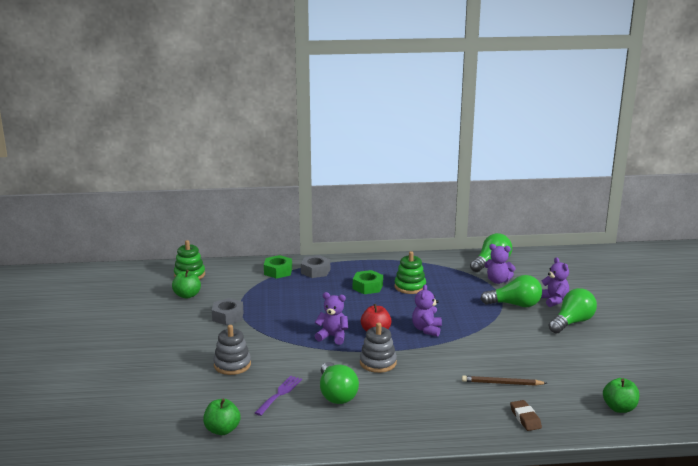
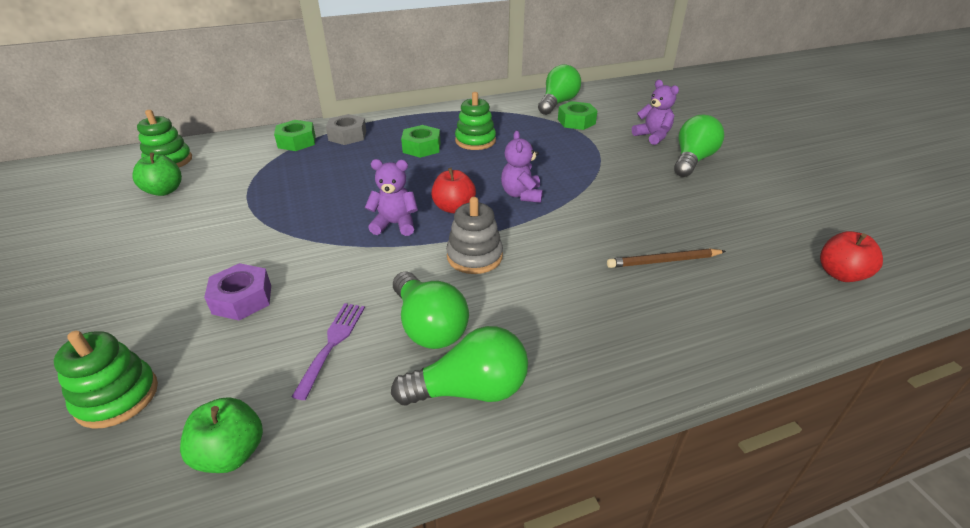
camera: 15 degrees left, 15 degrees up
grey nut [212,298,244,325] -> none
grey stacking toy [213,325,251,375] -> purple nut [204,263,271,321]
green light bulb [481,275,542,307] -> green light bulb moved to [391,326,528,406]
purple teddy bear [485,244,516,284] -> green nut [558,101,597,130]
brown eraser [510,400,542,431] -> none
green apple [603,378,639,413] -> red apple [820,231,883,282]
none -> green stacking toy [54,331,158,429]

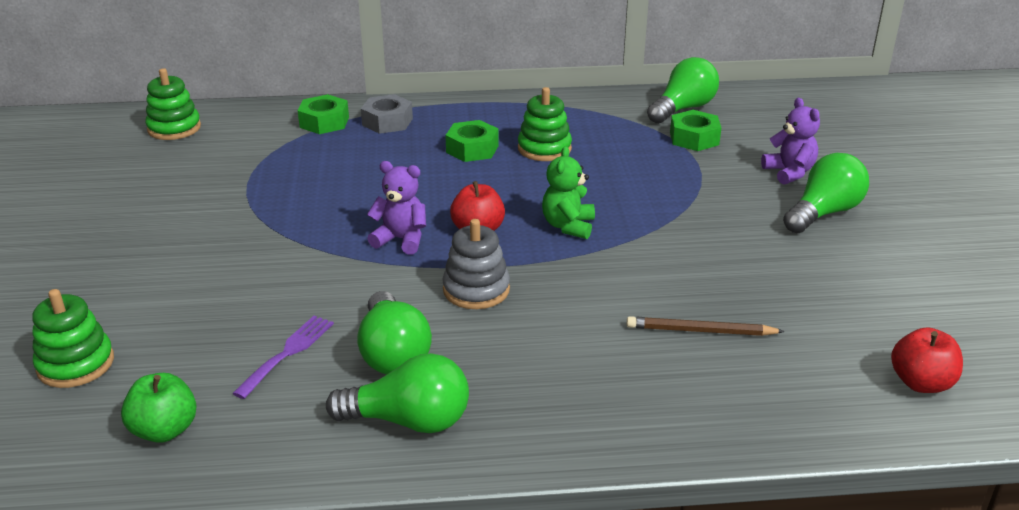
camera: 15 degrees right, 5 degrees down
green apple [133,152,182,196] -> none
purple nut [204,263,271,321] -> none
purple teddy bear [501,131,543,203] -> green teddy bear [542,146,595,239]

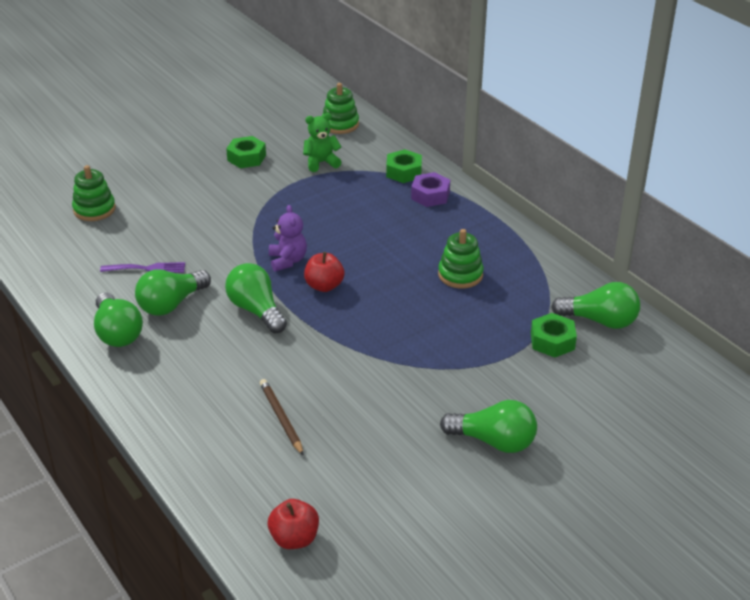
camera: 60 degrees right, 5 degrees up
green apple [121,373,197,443] -> none
grey nut [361,94,413,134] -> purple nut [411,172,450,207]
grey stacking toy [443,219,510,309] -> green light bulb [225,263,287,333]
green nut [445,120,499,162] -> green nut moved to [226,136,266,168]
green teddy bear [542,146,595,239] -> green teddy bear moved to [303,113,341,172]
purple teddy bear [761,98,820,185] -> none

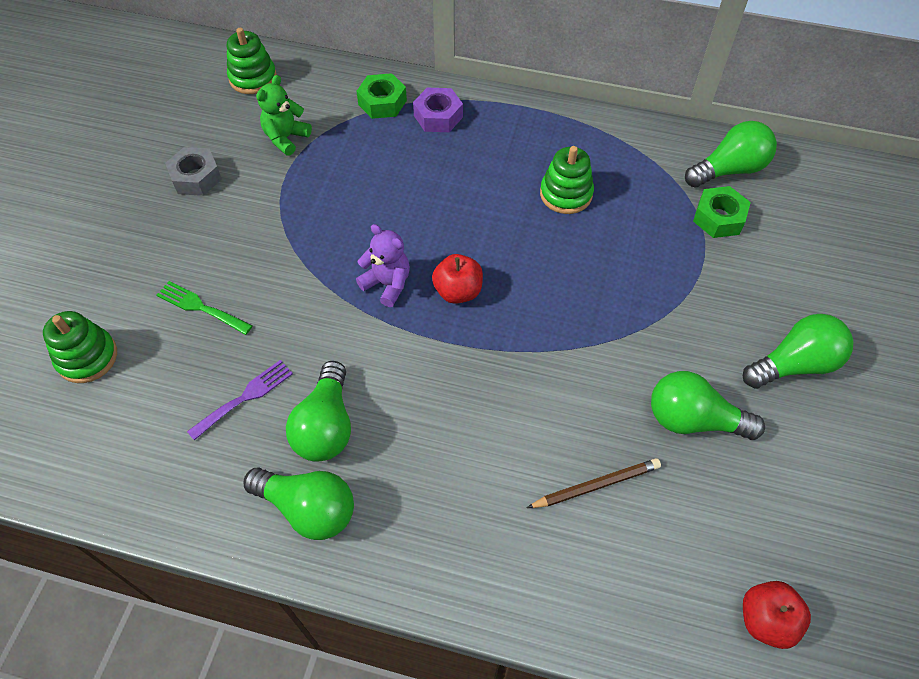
camera: 40 degrees left, 20 degrees up
green light bulb [225,263,287,333] -> green light bulb moved to [651,371,765,440]
green nut [226,136,266,168] -> grey nut [165,147,222,196]
brown pencil [260,379,304,456] -> brown pencil turned 135 degrees clockwise [527,458,661,508]
none -> green fork [157,281,253,335]

